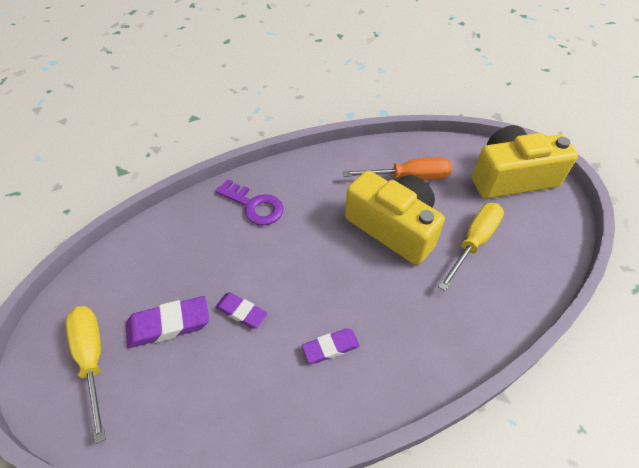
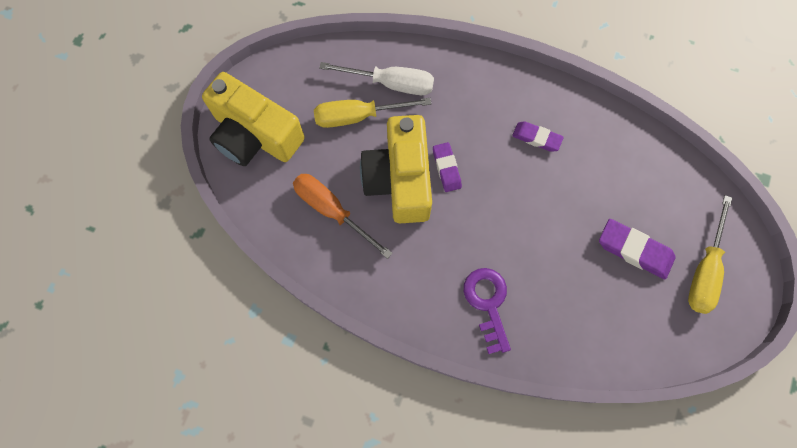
camera: 135 degrees left, 20 degrees up
purple eraser [215,292,267,329] -> purple eraser moved to [433,142,462,192]
none -> white screwdriver [319,62,434,95]

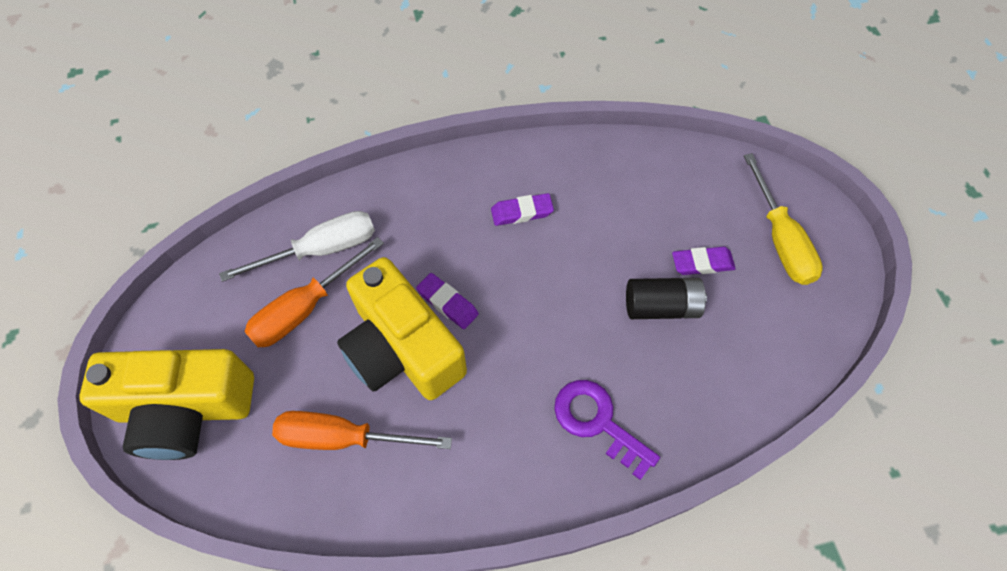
camera: 35 degrees left, 10 degrees down
yellow screwdriver [314,98,432,128] -> orange screwdriver [244,237,384,347]
purple eraser [599,219,676,279] -> purple eraser [672,247,736,275], size x0.65
none -> black battery [626,278,707,319]

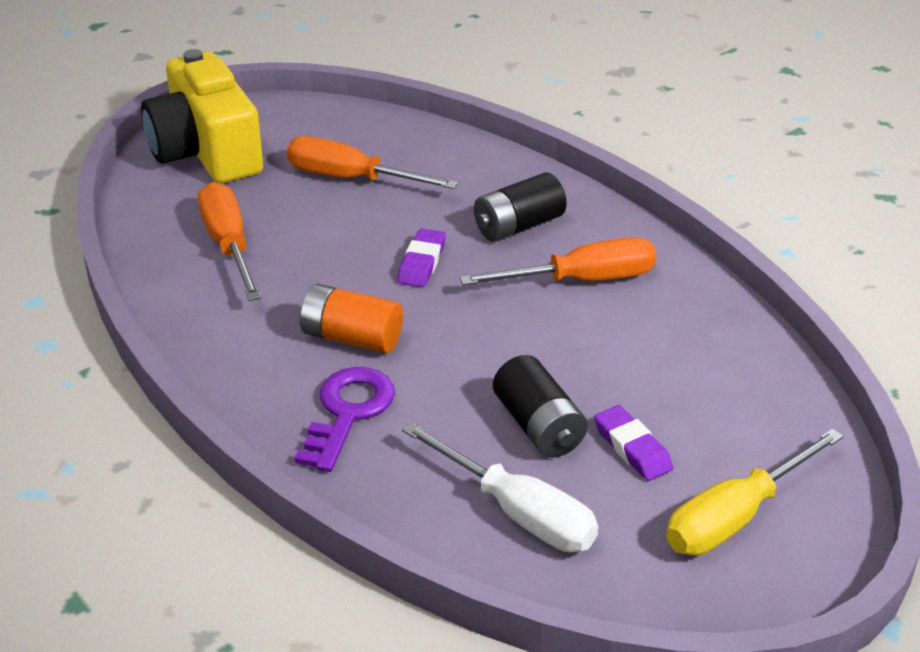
camera: 65 degrees right, 25 degrees down
white screwdriver [219,211,375,282] -> white screwdriver moved to [402,422,598,552]
yellow camera [337,257,467,400] -> none
purple eraser [491,193,554,226] -> orange screwdriver [460,237,656,285]
none -> orange battery [300,284,403,354]
none -> black battery [474,172,567,242]

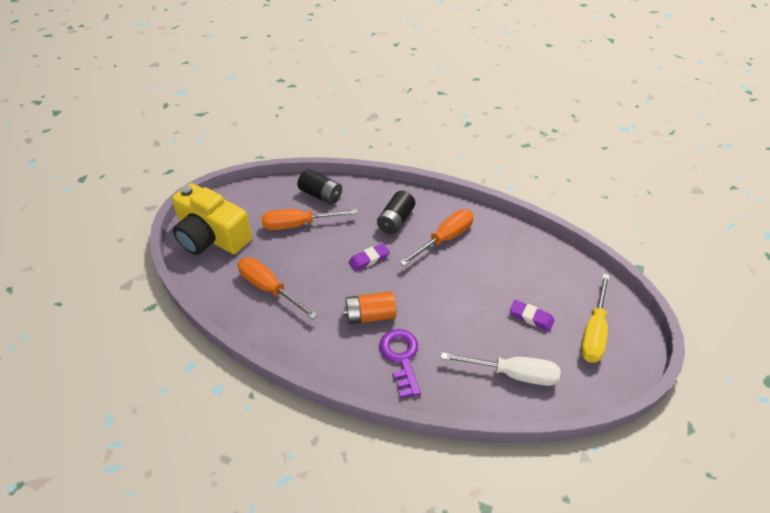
camera: 30 degrees left, 10 degrees up
purple eraser [398,228,446,287] -> purple eraser turned 75 degrees clockwise [349,243,390,271]
black battery [493,355,588,458] -> black battery moved to [297,169,342,205]

